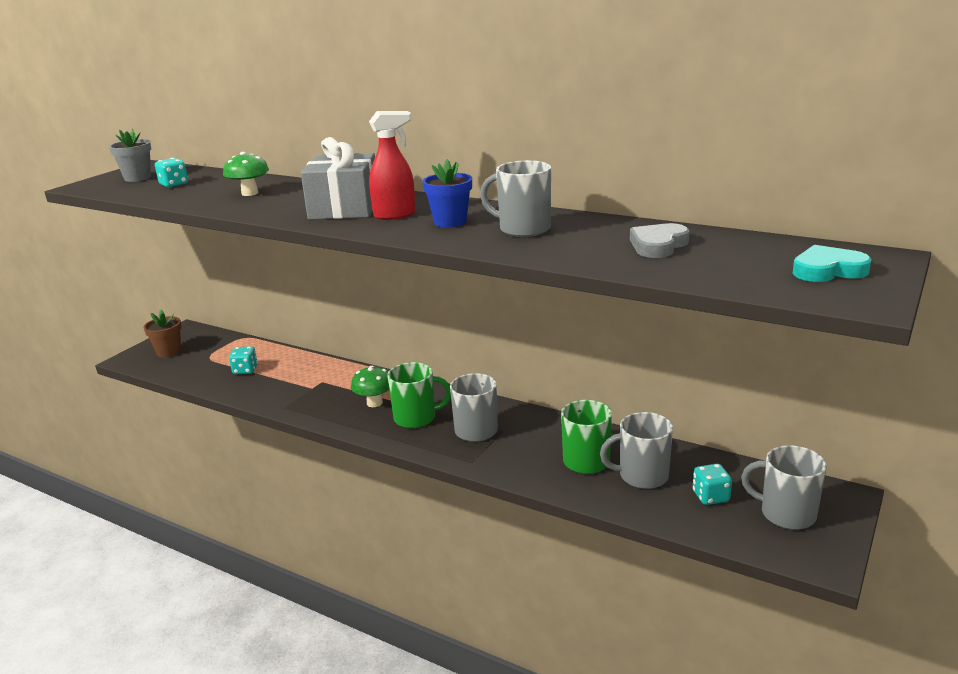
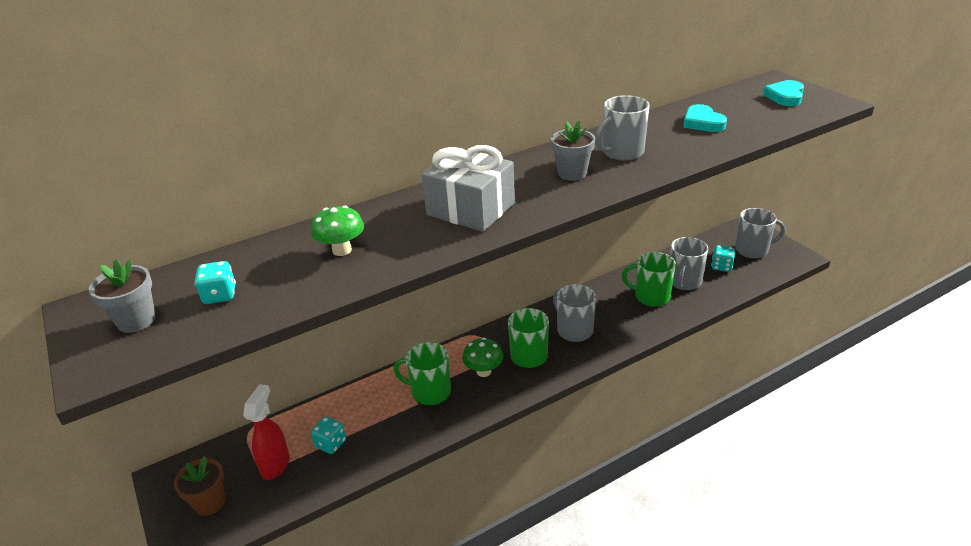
camera: 60 degrees left, 10 degrees up
red spray bottle [369,111,416,220] -> red spray bottle moved to [243,384,289,480]
blue flower pot [422,159,472,228] -> grey flower pot [551,121,595,181]
grey heart [630,223,689,258] -> turquoise heart [683,104,727,132]
grey mug [741,445,827,530] -> grey mug turned 150 degrees counterclockwise [735,208,785,258]
none -> green mug [393,342,451,405]

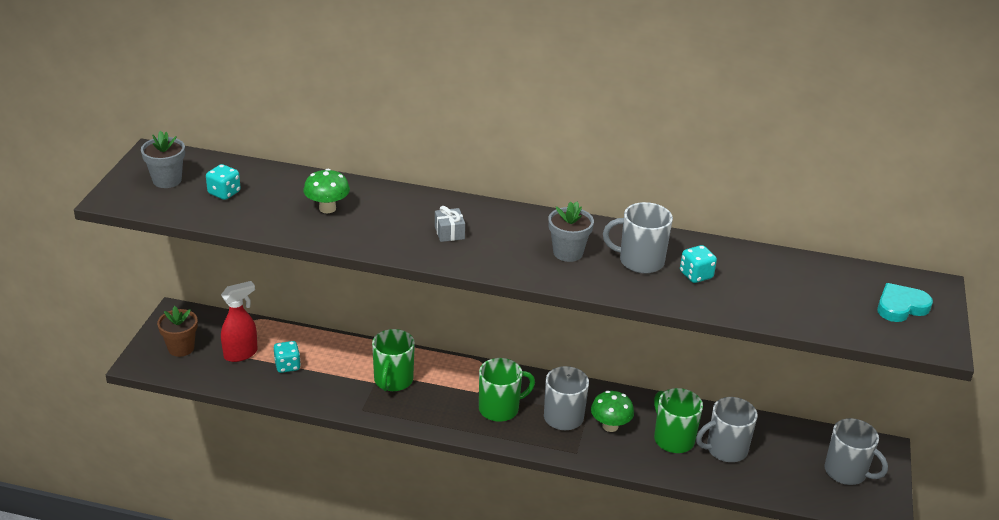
camera: 40 degrees right, 0 degrees up
green mug [393,342,451,405] -> green mug turned 135 degrees counterclockwise [372,329,415,391]
grey gift [422,145,515,232] -> grey gift [435,206,465,242], size x0.43
green mushroom [462,338,503,377] -> green mushroom moved to [591,391,634,432]
turquoise heart [683,104,727,132] -> none
turquoise dice [711,245,735,272] -> turquoise dice moved to [680,245,717,283]

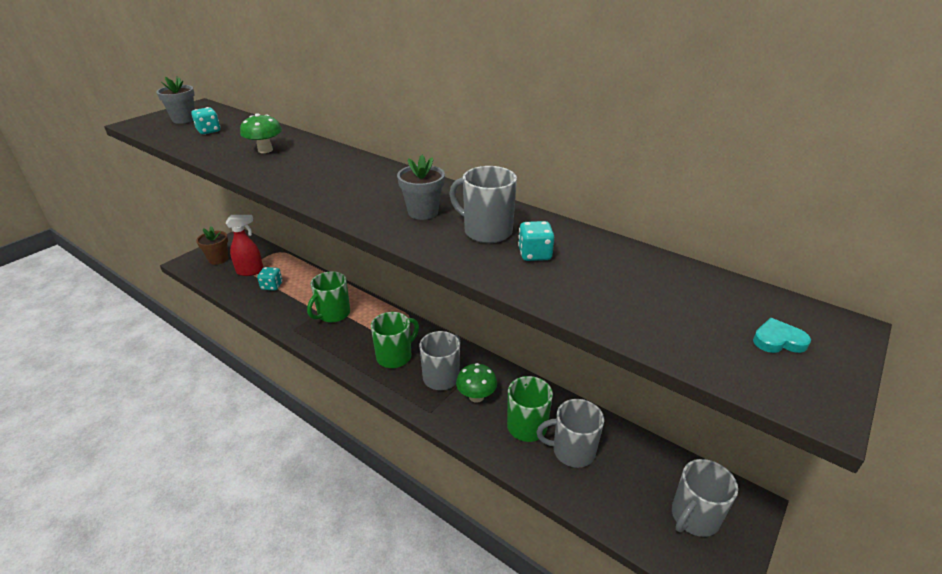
camera: 25 degrees right, 0 degrees up
grey gift [435,206,465,242] -> none
green mug [479,358,535,422] -> green mug turned 45 degrees counterclockwise [371,312,419,368]
grey mug [824,418,888,485] -> grey mug turned 75 degrees clockwise [672,459,738,537]
turquoise heart [877,283,933,322] -> turquoise heart [753,318,811,353], size x0.66

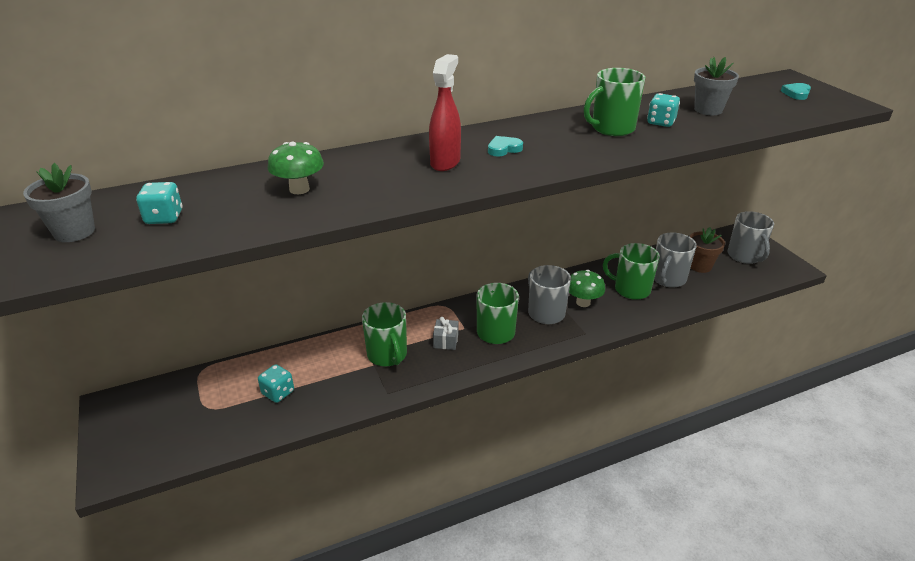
camera: 60 degrees left, 0 degrees up
brown flower pot [196,226,229,265] -> brown flower pot moved to [689,227,725,273]
red spray bottle [226,215,263,276] -> red spray bottle moved to [429,54,461,171]
grey flower pot [397,155,445,220] -> grey flower pot moved to [694,57,739,115]
grey mug [449,166,517,243] -> green mug [584,68,645,136]
none -> grey gift [433,317,459,350]
none -> turquoise heart [488,136,523,157]

